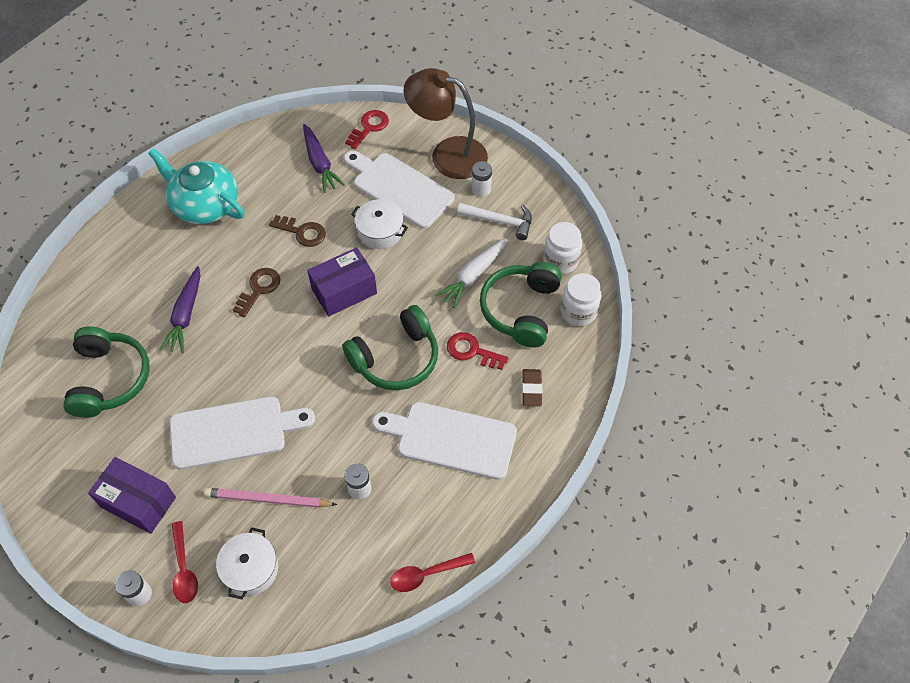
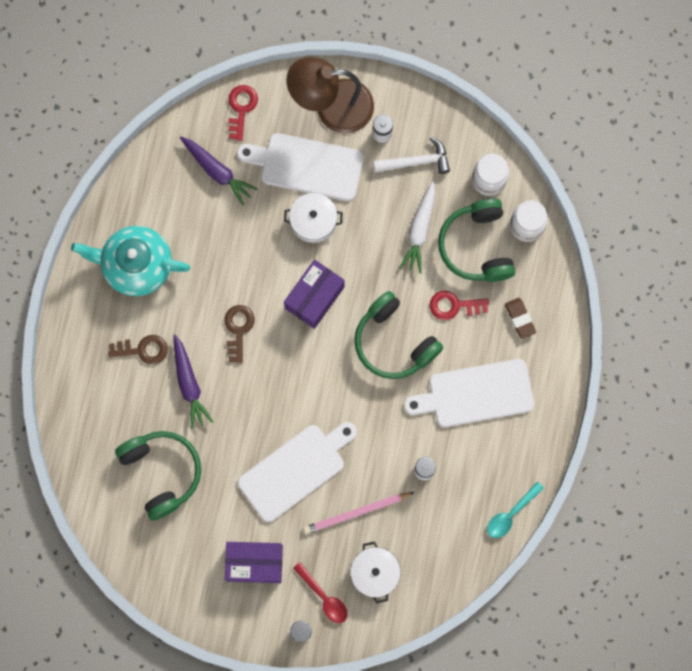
camera: 25 degrees left, 20 degrees up
brown key [269,215,326,247] -> brown key moved to [108,335,168,365]
green headphones [342,305,438,390] -> green headphones turned 105 degrees clockwise [354,291,443,379]
red spoon [390,553,475,592] -> turquoise spoon [487,482,544,538]

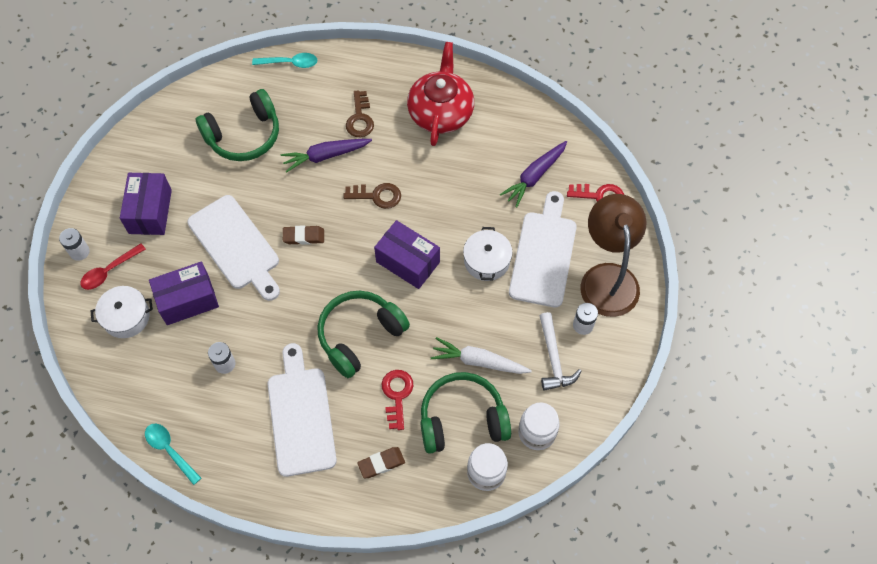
camera: 90 degrees right, 15 degrees down
turquoise teapot [71,226,190,296] -> red teapot [407,42,474,146]
pink pencil [303,492,415,534] -> purple box [149,262,219,325]
none -> turquoise spoon [252,53,318,68]
none -> brown eraser [283,225,324,245]

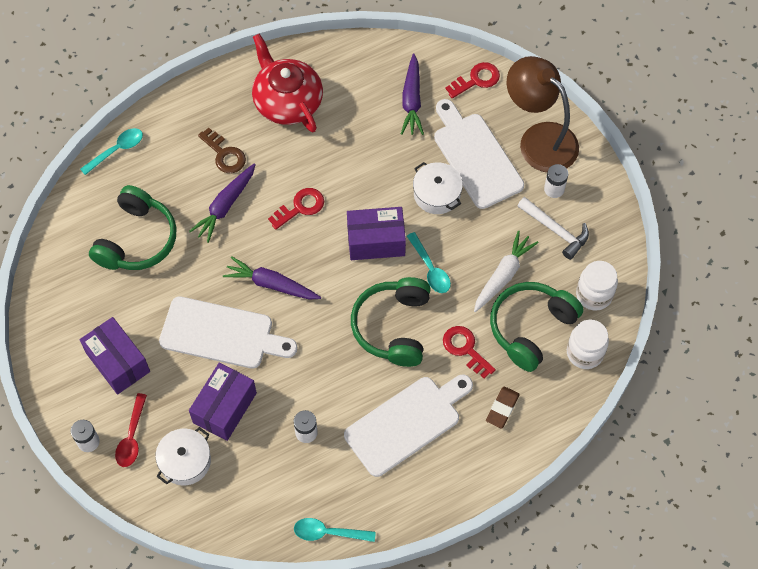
camera: 40 degrees left, 0 degrees up
white cutting board [267,343,337,477] -> white cutting board turned 105 degrees clockwise [344,375,473,477]
brown eraser [283,225,324,245] -> purple carrot [223,256,321,300]
brown key [343,183,401,209] -> red key [268,188,324,230]
white carrot [431,337,532,374] -> white carrot turned 150 degrees clockwise [474,230,539,312]
none -> turquoise spoon [407,232,451,293]

